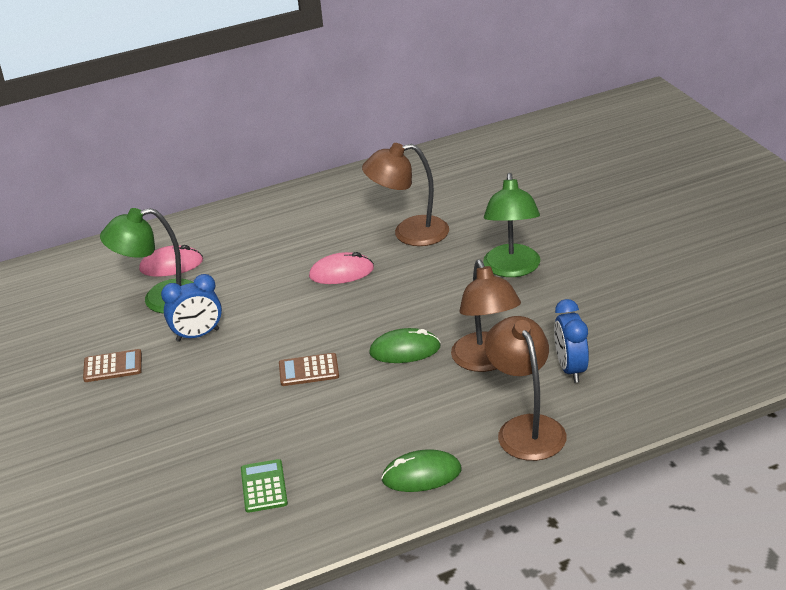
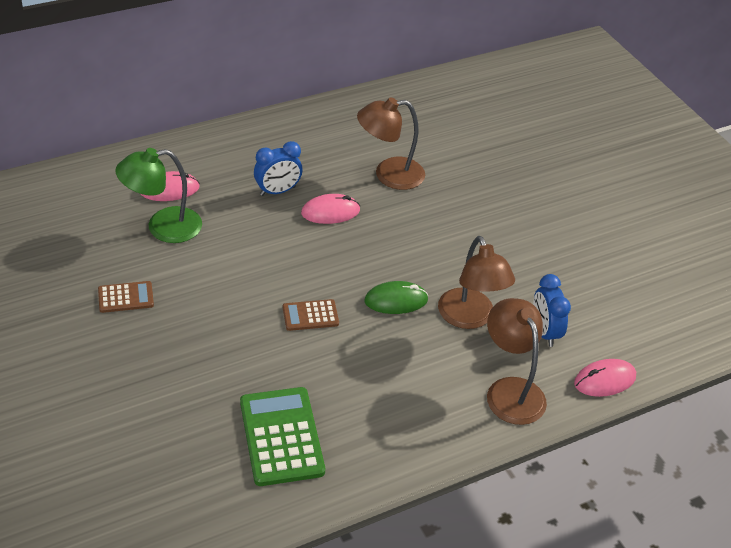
camera: 10 degrees left, 10 degrees up
blue clock [161,274,222,342] -> blue clock moved to [254,141,302,196]
green calculator [241,459,288,513] -> green calculator [240,387,325,486], size x1.84
green mouse [381,449,461,492] -> none
green lamp [483,173,540,277] -> none
none -> pink mouse [574,359,636,397]

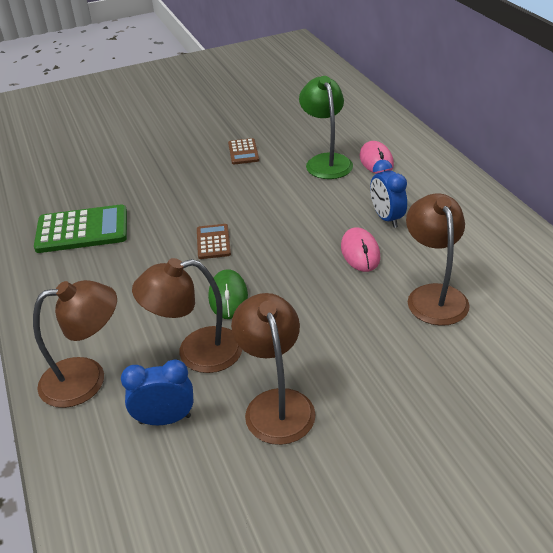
camera: 100 degrees right, 5 degrees down
pink mouse [574,359,636,397] -> none
none -> brown lamp [231,293,316,445]

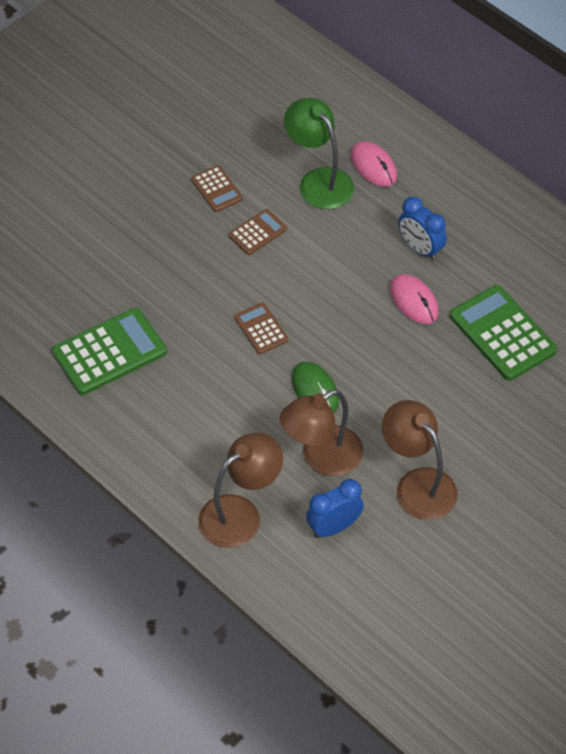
camera: 25 degrees left, 15 degrees up
brown lamp [406,193,470,326] -> green calculator [450,285,557,381]
none -> brown calculator [228,209,287,255]

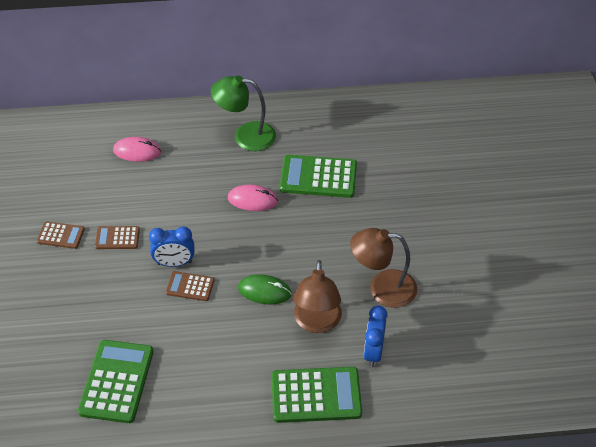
camera: 50 degrees left, 5 degrees down
brown lamp [198,432,283,548] -> green calculator [271,367,362,423]
brown calculator [228,209,287,255] -> brown calculator turned 90 degrees counterclockwise [95,226,140,249]
green lamp [284,98,354,209] -> green lamp moved to [211,75,276,151]
blue clock [398,197,447,261] -> blue clock moved to [149,227,194,267]

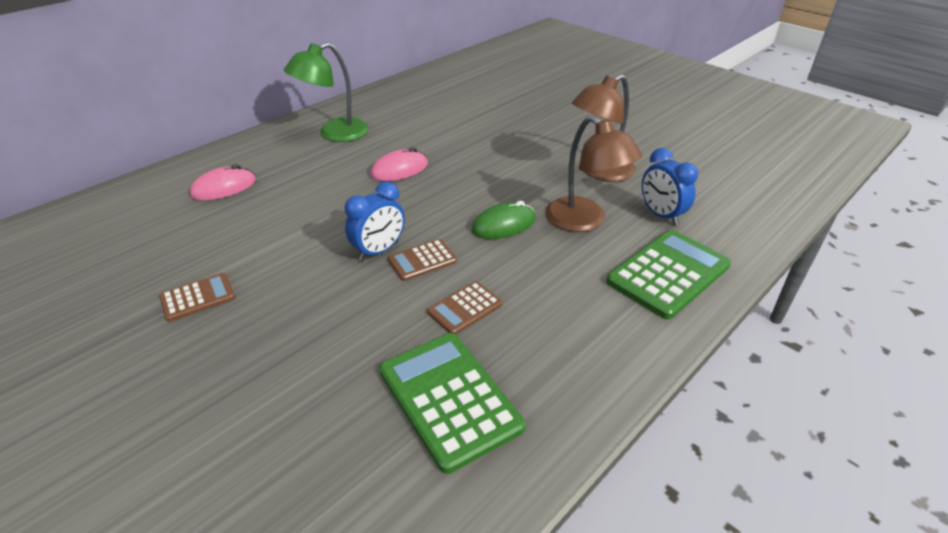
camera: 40 degrees left, 10 degrees down
brown calculator [95,226,140,249] -> brown calculator moved to [427,281,503,334]
green calculator [280,155,357,198] -> none

